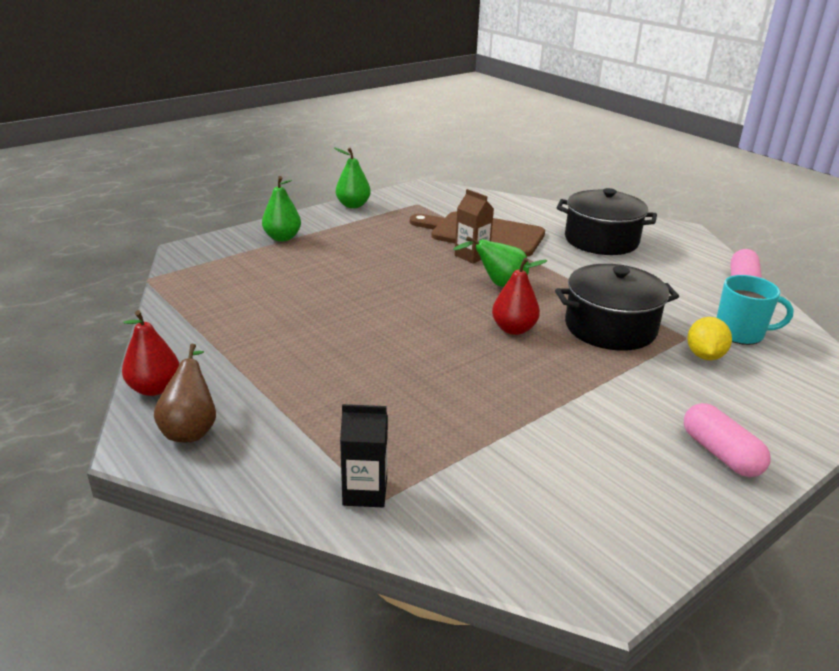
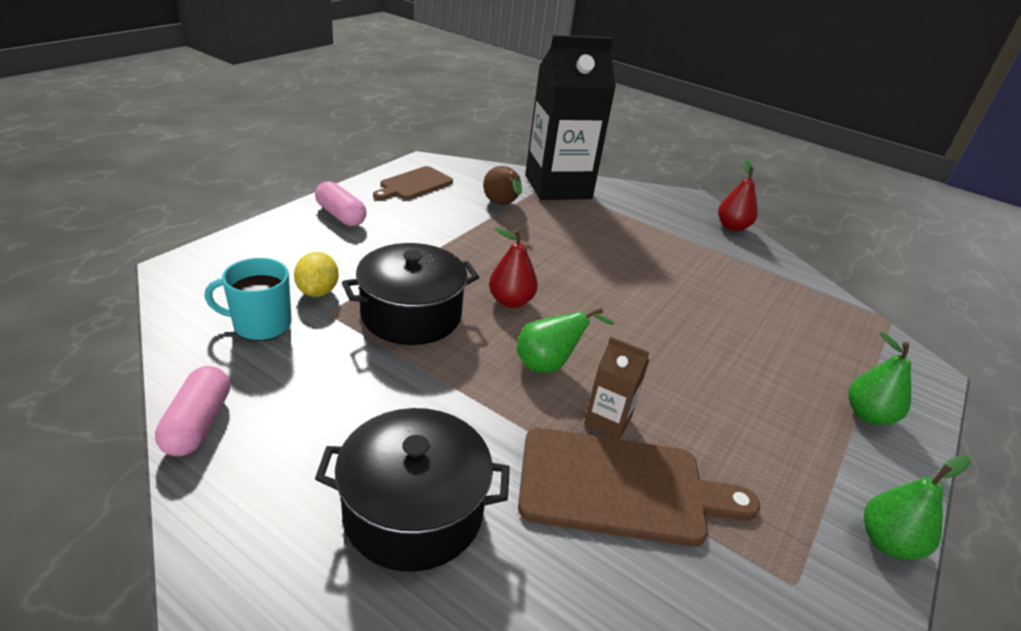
camera: 160 degrees right, 5 degrees up
brown pear [154,344,216,442] -> brown pear moved to [483,166,522,205]
black carton [340,404,388,507] -> black carton [525,35,616,200], size x2.38
none -> brown cutting board [373,166,453,200]

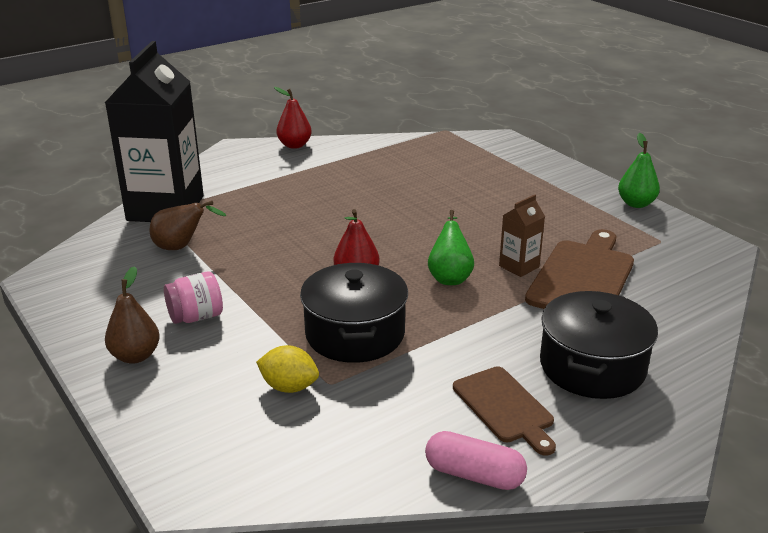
camera: 65 degrees left, 5 degrees down
turquoise mug [205,258,292,341] -> none
pink capsule [315,181,367,226] -> brown pear [105,266,160,364]
brown cutting board [373,166,453,200] -> brown cutting board moved to [453,366,556,456]
green pear [849,332,911,425] -> none
none -> pink jar [164,272,223,324]

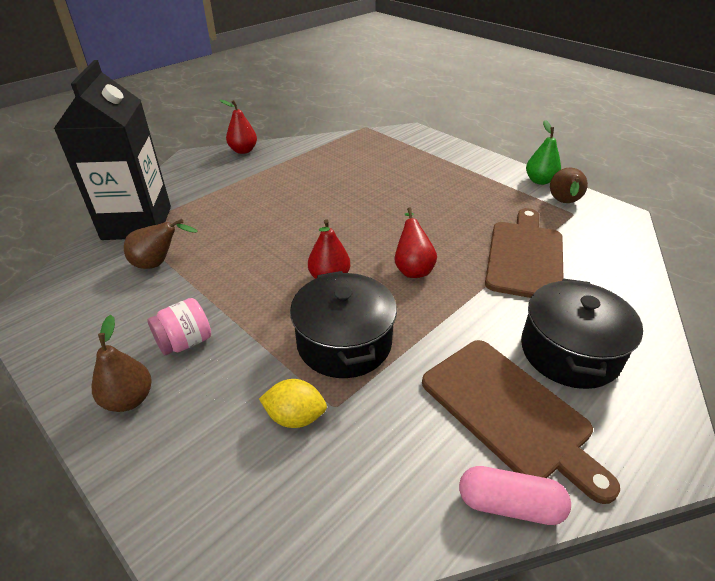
camera: 10 degrees left, 10 degrees up
green pear [428,210,474,285] -> red pear [394,207,437,278]
brown cutting board [453,366,556,456] -> brown cutting board [422,340,620,504], size x1.58
brown carton [499,194,545,277] -> none
none -> brown pear [550,168,588,203]

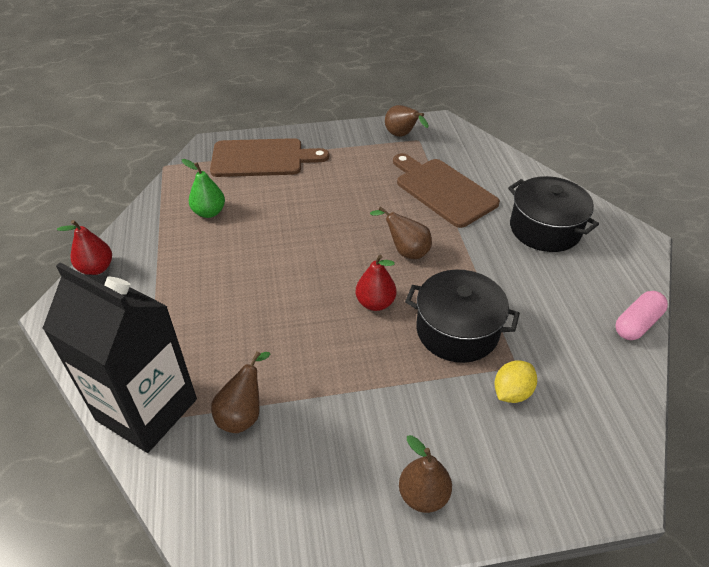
camera: 55 degrees left, 5 degrees up
pink jar [147,298,211,355] -> none
red pear [394,207,437,278] -> brown pear [370,206,432,259]
brown cutting board [422,340,620,504] -> brown cutting board moved to [210,138,329,177]
green pear [526,120,561,185] -> green pear moved to [182,159,225,218]

